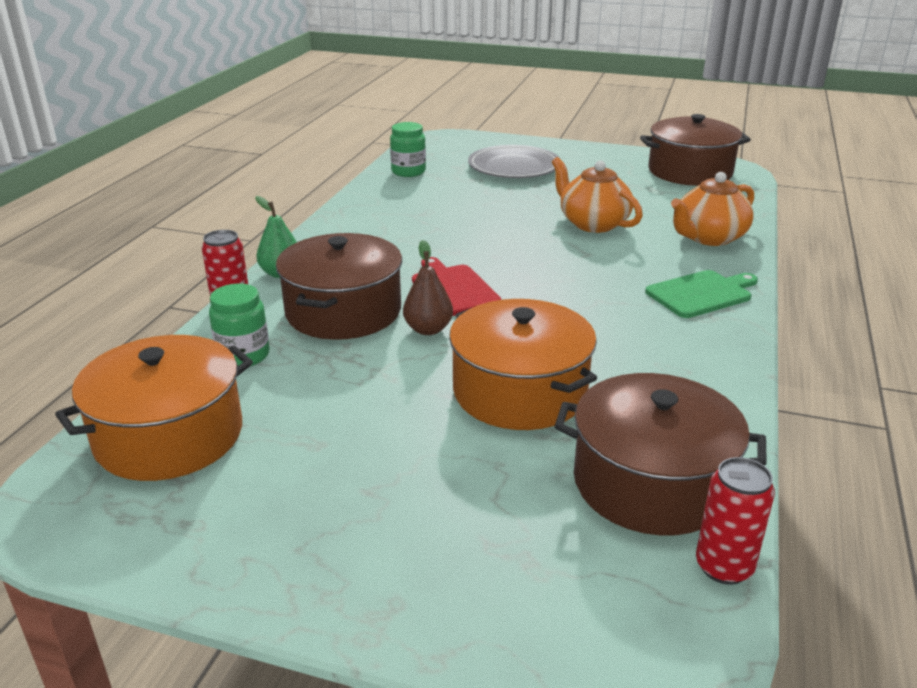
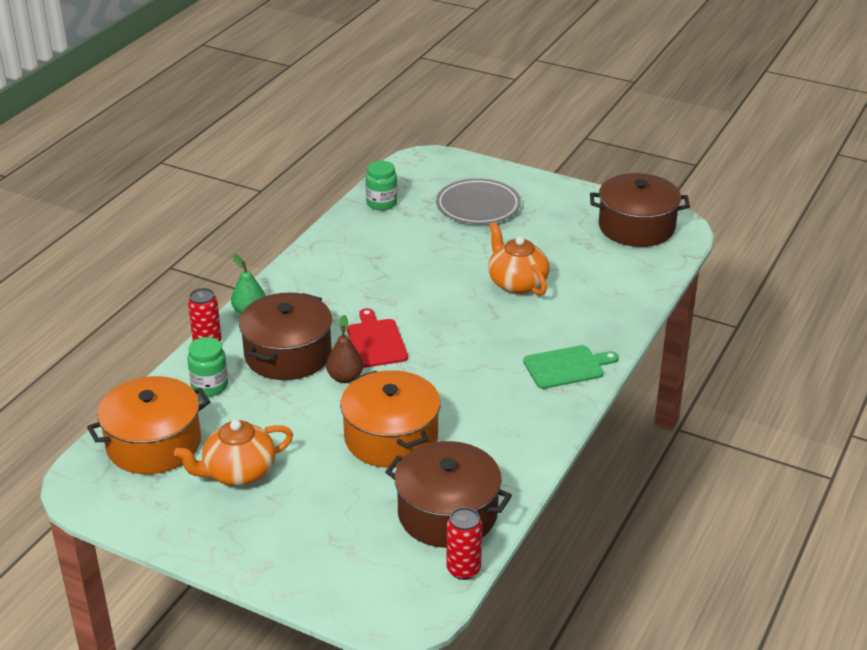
camera: 10 degrees right, 5 degrees up
orange teapot [671,172,754,246] -> orange teapot moved to [174,420,293,486]

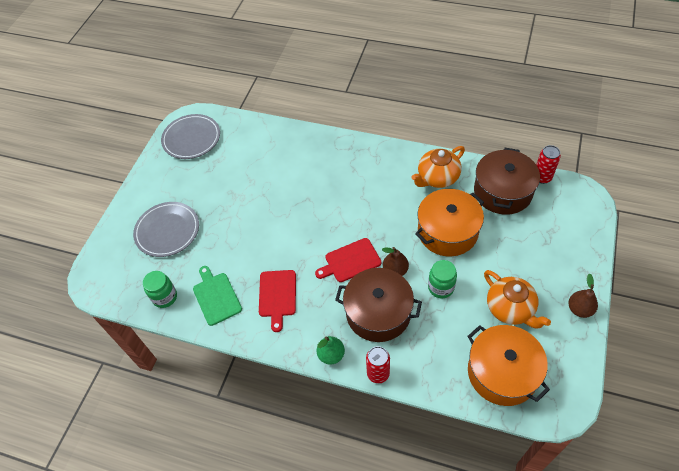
camera: 95 degrees left, 20 degrees up
green jar [187,337,228,396] -> green jar moved to [428,260,457,298]
orange teapot [488,222,550,295] -> orange teapot moved to [411,146,465,188]
green cutting board [523,345,619,389] -> green cutting board moved to [193,266,242,326]
brown pot [590,173,690,247] -> grey plate [161,114,220,159]
none -> red cutting board [259,270,296,332]
none -> brown pear [568,274,598,318]

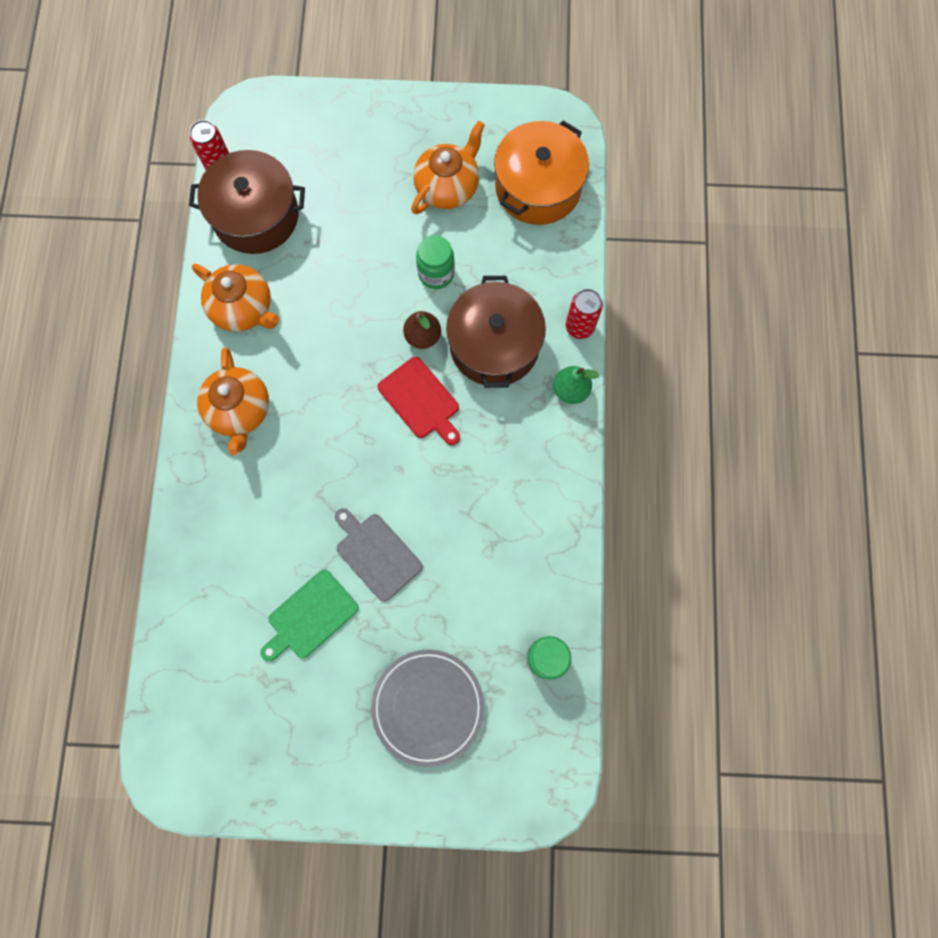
camera: 110 degrees left, 20 degrees up
grey plate [161,114,220,159] -> none
green cutting board [193,266,242,326] -> green cutting board moved to [260,569,359,661]
red cutting board [259,270,296,332] -> none
orange pot [415,189,484,256] -> none
brown pear [568,274,598,318] -> none
none -> orange teapot [197,348,269,455]
none -> grey cutting board [335,508,423,602]

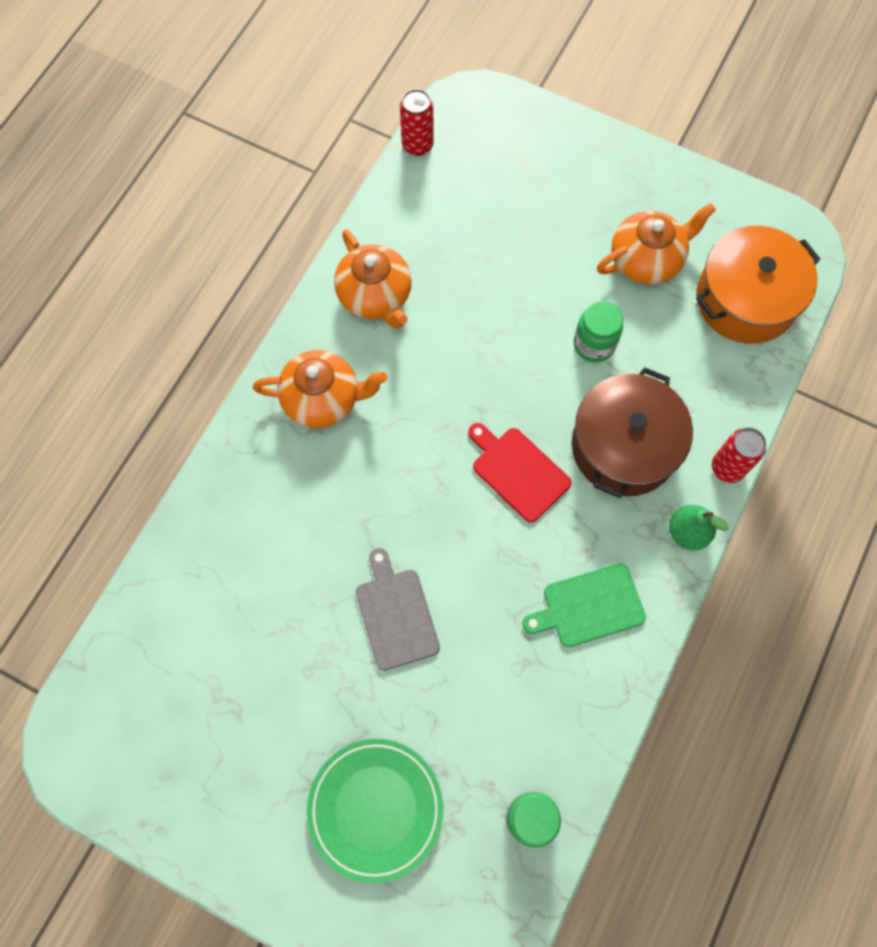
camera: 25 degrees right, 5 degrees down
brown pot [189,150,305,254] -> none
orange teapot [197,348,269,455] -> orange teapot turned 105 degrees counterclockwise [253,350,387,428]
green cutting board [260,569,359,661] -> green cutting board moved to [522,563,646,647]
grey plate [371,650,484,767] -> green plate [307,739,443,883]
red cutting board [378,357,460,445] -> red cutting board turned 150 degrees clockwise [468,423,572,523]
brown pear [403,311,441,349] -> none

